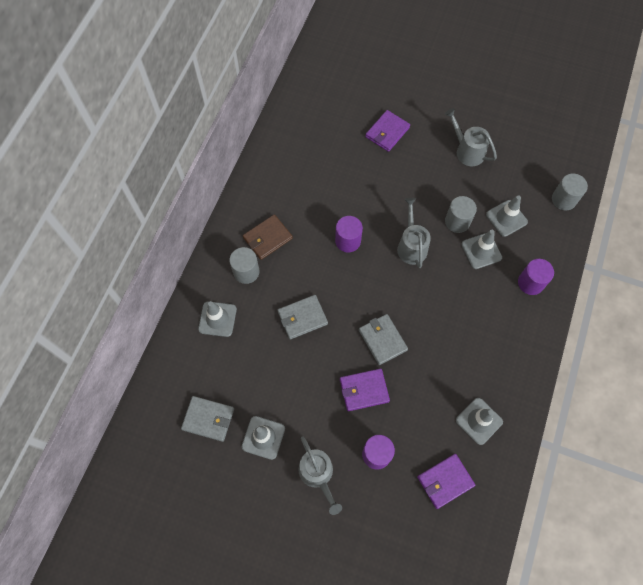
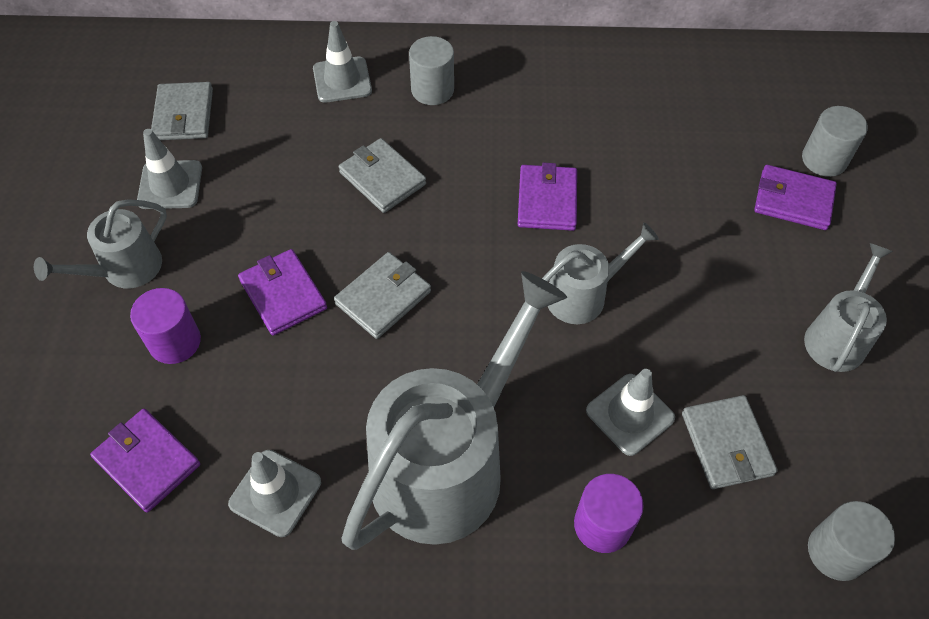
camera: 70 degrees right, 10 degrees down
brown wallet [243,214,293,260] -> none
purple cylinder [335,216,363,252] -> purple wallet [518,163,577,231]
grey cylinder [445,196,477,233] -> grey cylinder moved to [802,106,868,177]
grey traffic cone [486,195,528,237] -> grey wallet [682,395,778,489]
none -> grey watering can [341,271,567,550]

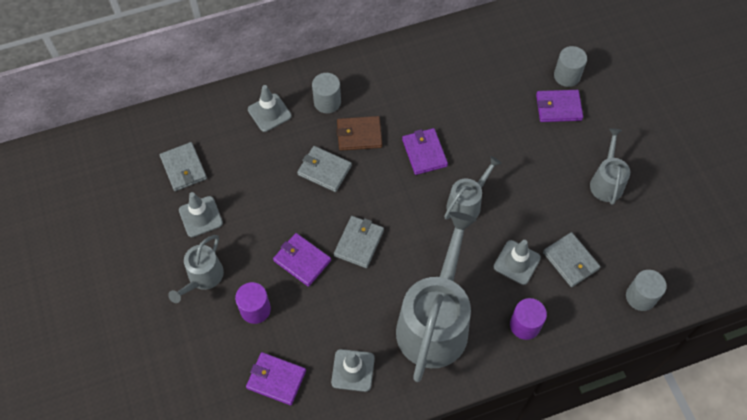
camera: 20 degrees left, 5 degrees up
none -> brown wallet [336,116,382,151]

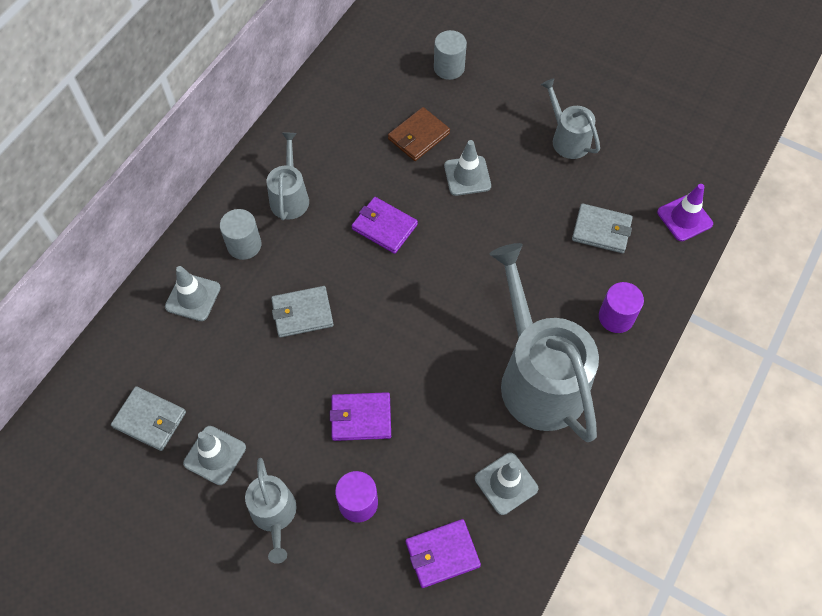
camera: 40 degrees left, 0 degrees up
grey wallet [334,216,384,268] -> none
brown wallet [336,116,382,151] -> brown wallet moved to [388,107,450,161]
grey watering can [444,156,502,219] -> grey watering can moved to [267,133,309,220]
grey traffic cone [493,240,541,285] -> grey traffic cone moved to [444,140,491,196]
purple wallet [536,90,583,122] -> none
grey cylinder [626,270,667,311] -> purple traffic cone [657,184,713,241]

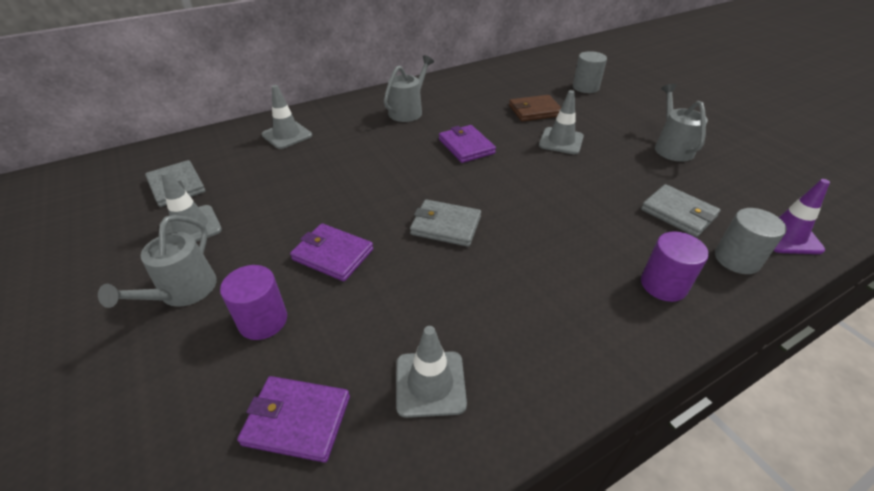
camera: 30 degrees right, 20 degrees down
grey cylinder [220,209,261,260] -> grey cylinder moved to [715,208,787,274]
grey wallet [271,286,334,338] -> grey wallet moved to [410,199,481,247]
grey watering can [490,243,599,442] -> none

